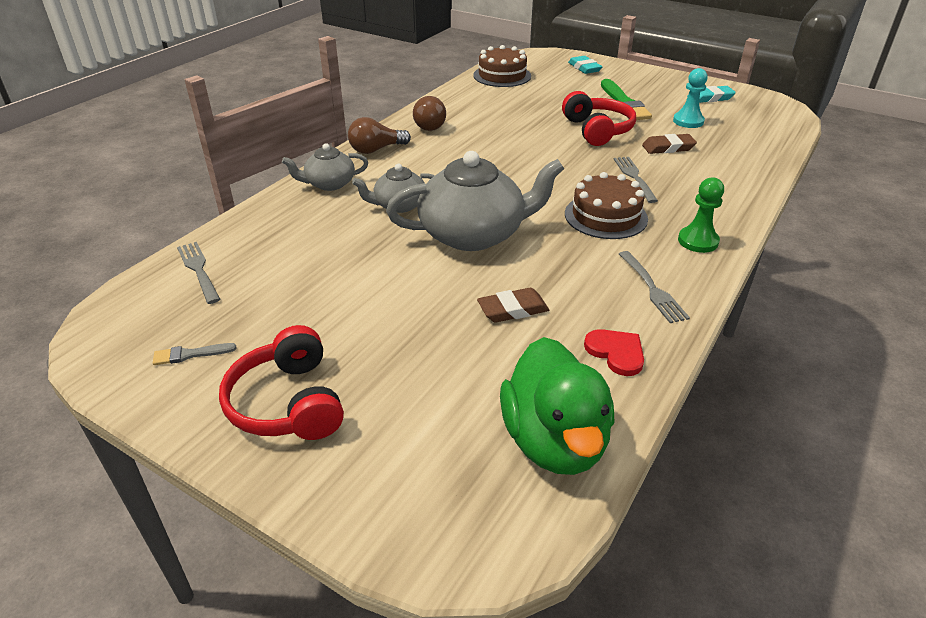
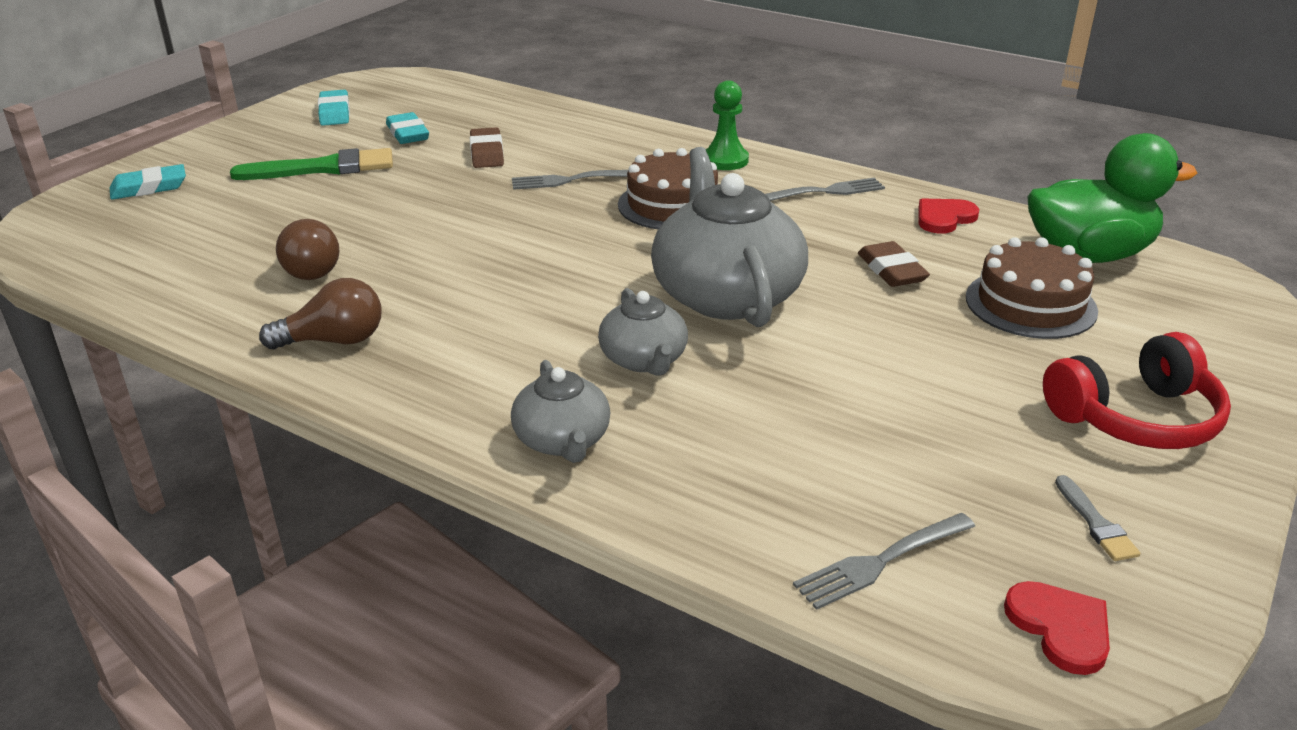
camera: 90 degrees left, 5 degrees down
brown light bulb [348,117,411,154] -> brown light bulb moved to [276,219,340,280]
brown cake [473,45,531,87] -> brown cake moved to [966,237,1098,339]
red headphones [562,91,636,146] -> none
turquoise pawn [673,68,708,128] -> turquoise eraser [386,112,429,144]
none -> red heart [1004,581,1110,675]

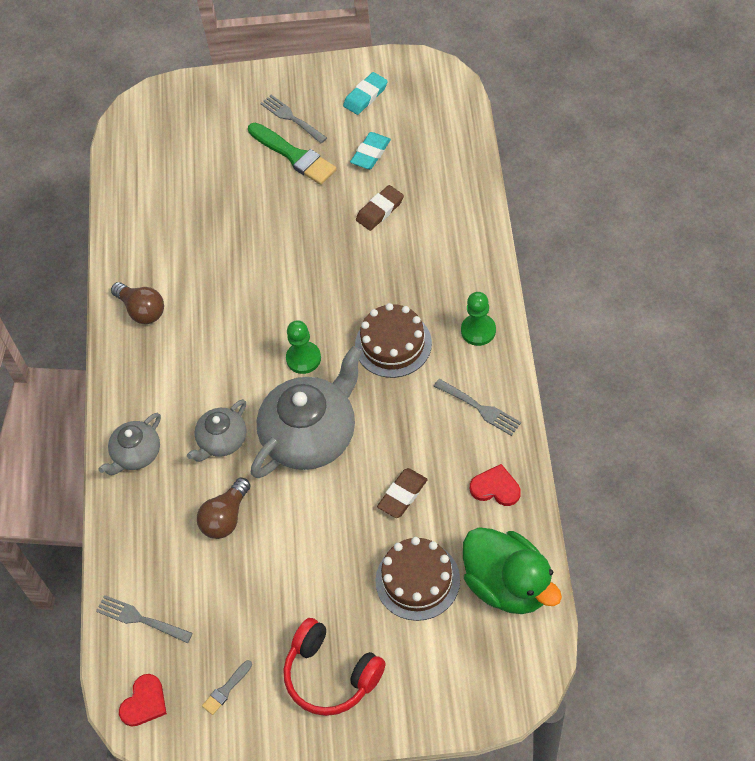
camera: 60 degrees right, 25 degrees up
turquoise eraser [110,164,186,200] -> none
brown light bulb [276,219,340,280] -> brown light bulb moved to [197,478,250,539]
grey fork [512,170,628,190] -> grey fork moved to [260,95,327,143]
none -> green pawn [286,320,321,374]

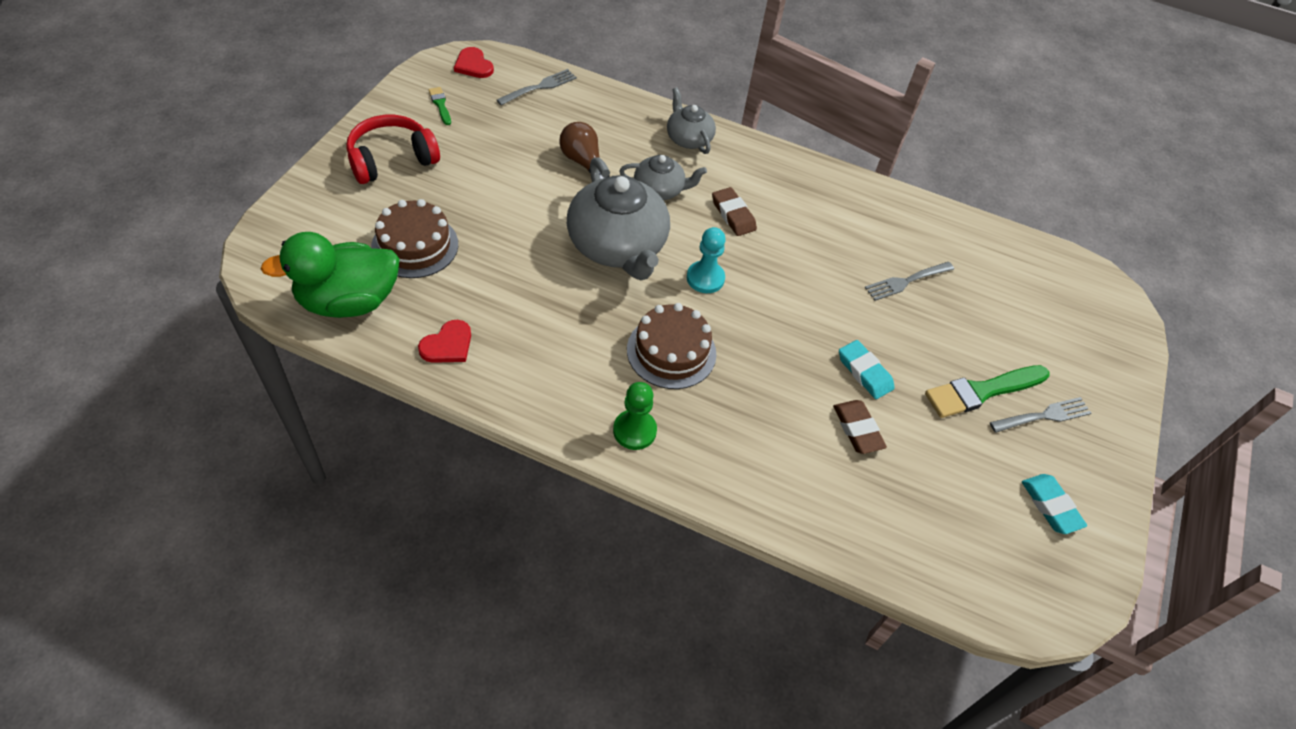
camera: 105 degrees right, 5 degrees down
brown light bulb [111,282,164,324] -> none
grey teapot [187,399,246,462] -> grey teapot turned 120 degrees clockwise [619,155,707,200]
grey brush [202,660,252,715] -> green brush [429,87,451,125]
green pawn [286,320,321,374] -> turquoise pawn [687,227,726,293]
turquoise eraser [350,132,391,169] -> turquoise eraser moved to [839,340,895,399]
brown eraser [377,468,428,518] -> brown eraser moved to [712,187,757,236]
grey fork [434,379,521,436] -> grey fork moved to [865,262,954,301]

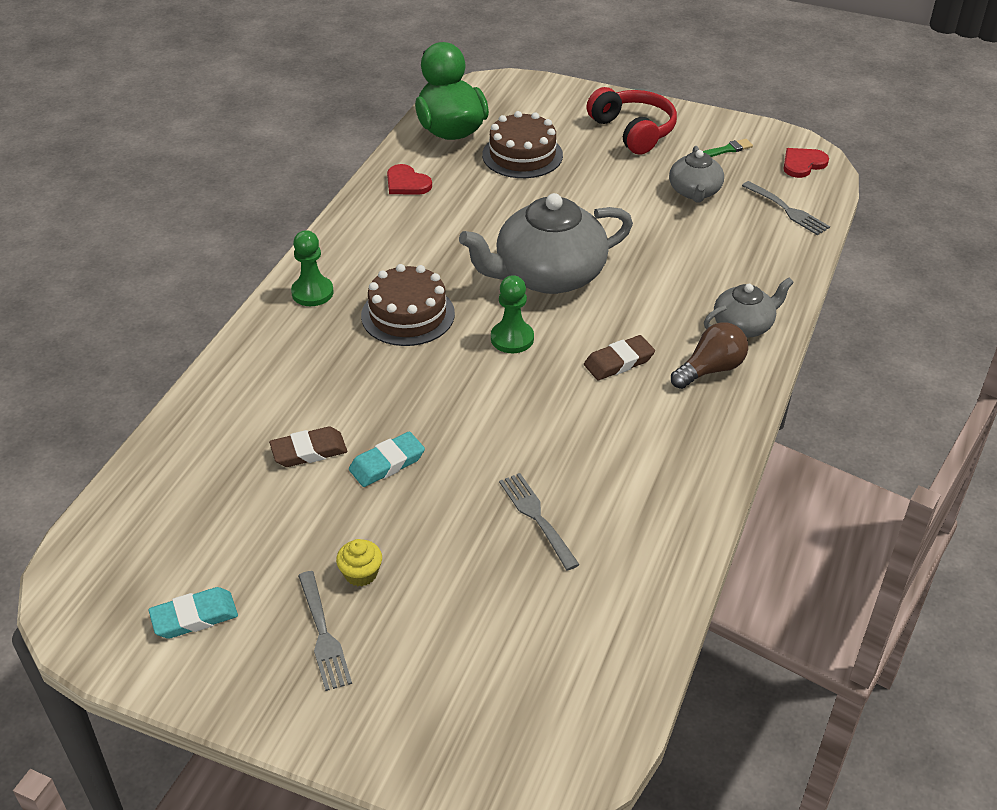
camera: 95 degrees right, 10 degrees down
brown light bulb [559,122,609,179] -> brown light bulb moved to [671,322,748,389]
grey teapot [619,155,707,200] -> grey teapot moved to [669,146,724,203]
turquoise pawn [687,227,726,293] -> green pawn [491,275,534,353]
green brush [925,365,1050,418] -> yellow cupcake [336,539,382,586]

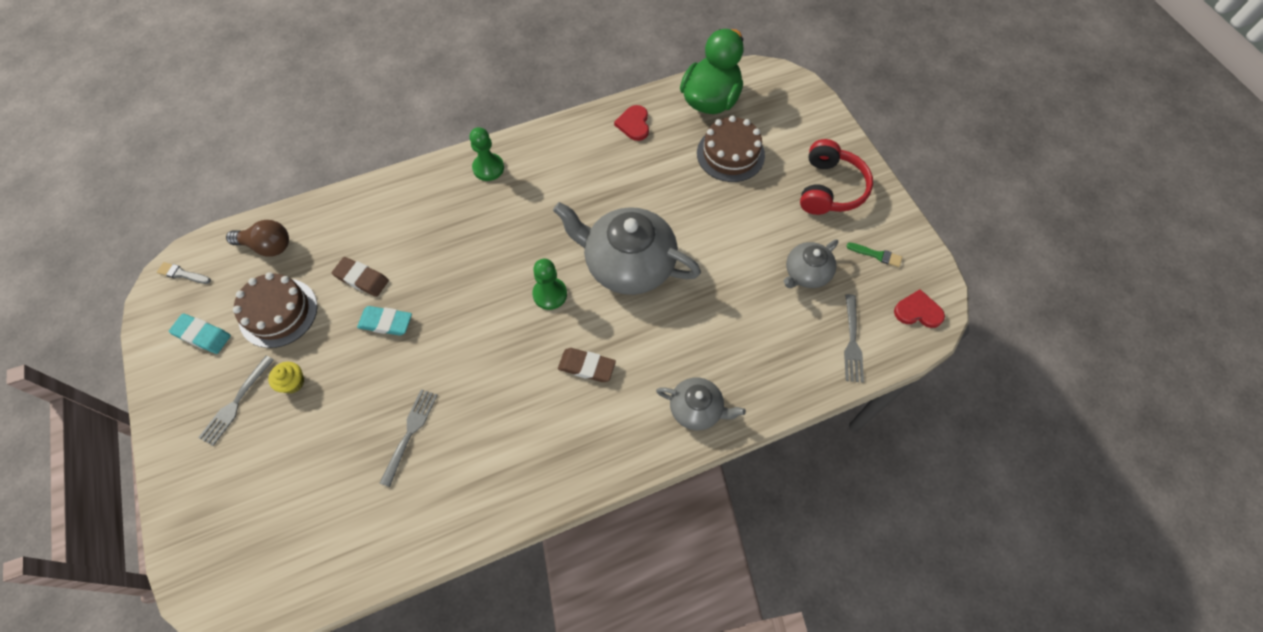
camera: 45 degrees right, 20 degrees up
brown cake [361,264,455,346] -> brown cake moved to [233,272,317,348]
brown light bulb [671,322,748,389] -> brown light bulb moved to [226,220,289,257]
none -> grey brush [157,262,211,284]

